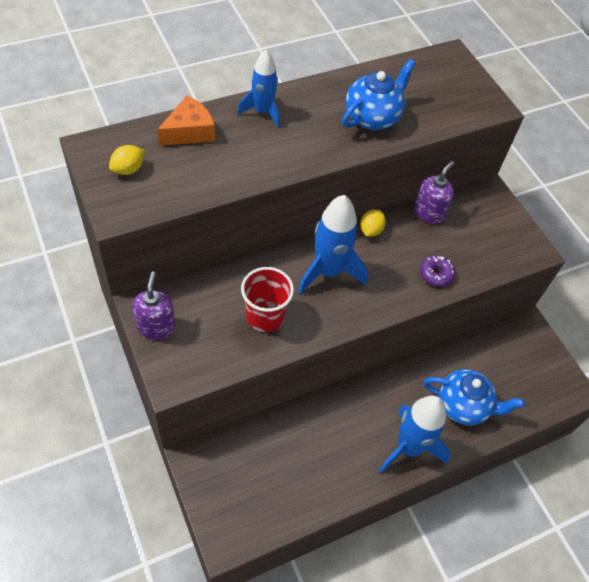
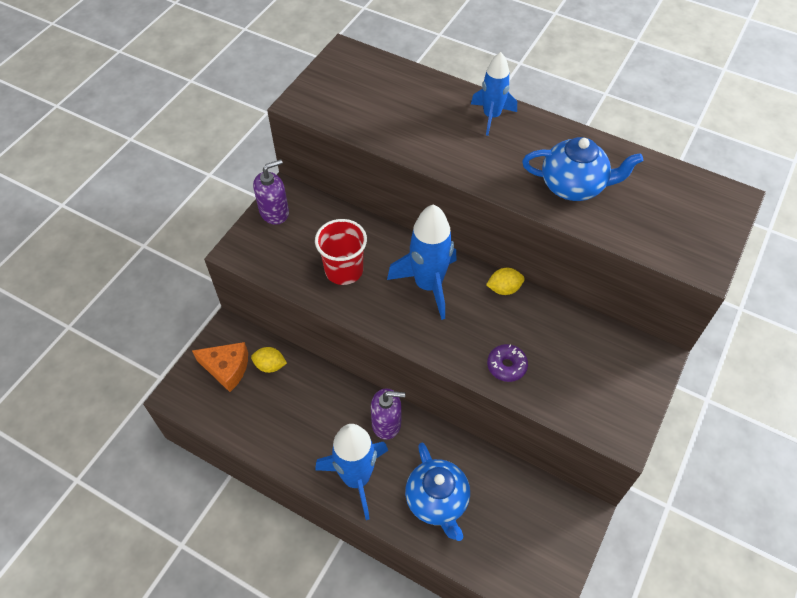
camera: 60 degrees right, 0 degrees up
yellow lemon [109,145,145,175] -> yellow lemon moved to [251,347,287,373]
orange cheese [157,95,215,146] -> orange cheese moved to [192,342,248,392]
purple soap dispenser [414,161,455,224] -> purple soap dispenser moved to [371,388,405,440]

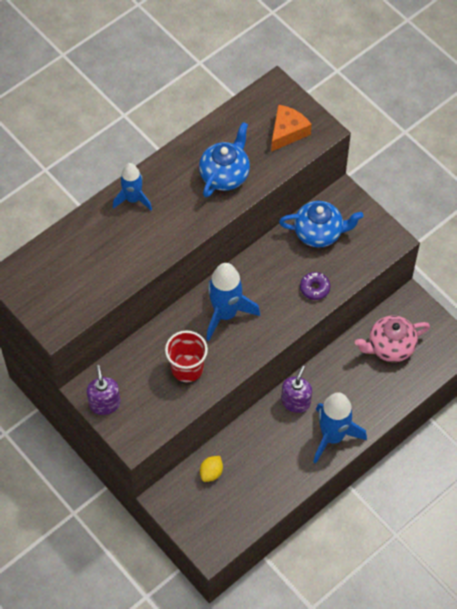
camera: 70 degrees left, 5 degrees up
orange cheese [192,342,248,392] -> orange cheese moved to [271,105,312,152]
blue teapot [405,443,470,541] -> blue teapot moved to [279,201,364,248]
yellow lemon [486,268,525,295] -> none
none -> pink teapot [355,316,430,362]

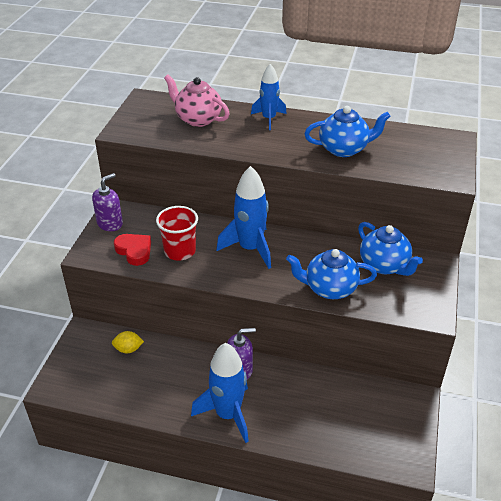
camera: 55 degrees right, 20 degrees down
orange cheese [271,105,312,152] -> none
purple donut [300,272,331,300] -> blue teapot [286,249,377,299]
pink teapot [355,316,430,362] -> pink teapot moved to [164,74,230,127]
none -> red heart [114,234,151,266]

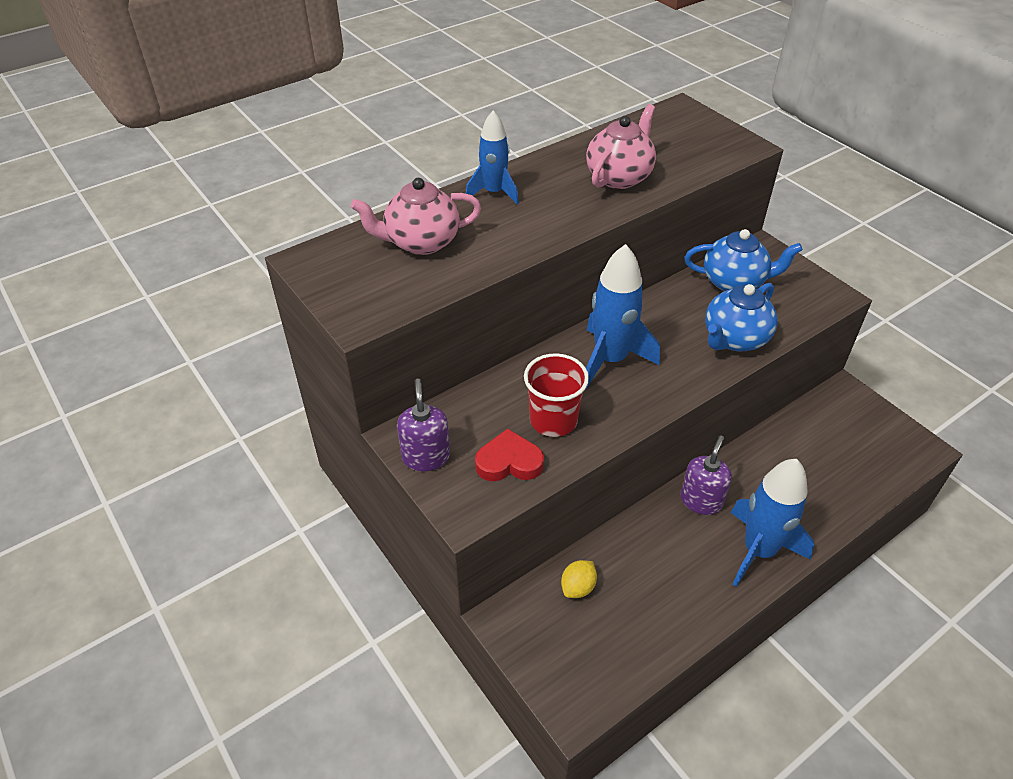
camera: 50 degrees left, 5 degrees up
blue teapot [304,106,391,157] -> pink teapot [586,104,656,189]

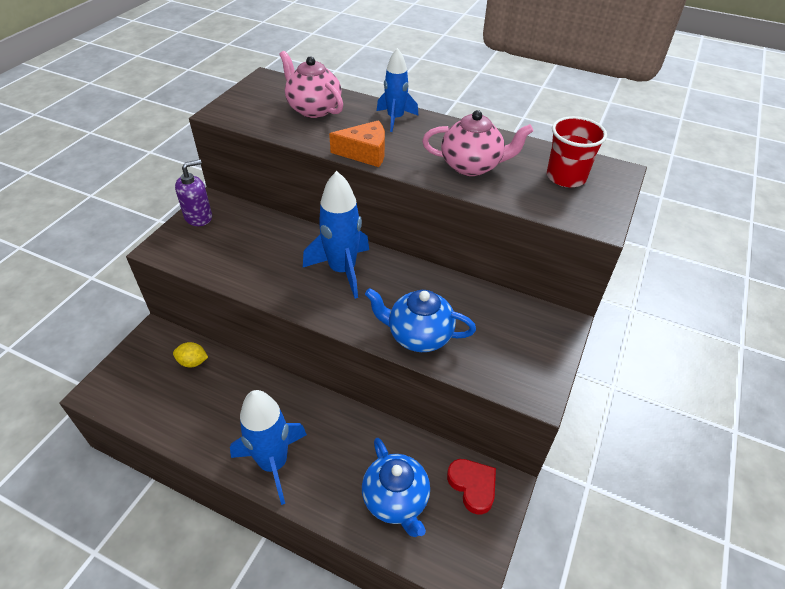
camera: 60 degrees right, 0 degrees up
red heart [475,429,544,481] -> red heart moved to [447,459,496,515]
red cup [524,353,589,437] -> red cup moved to [547,116,607,187]
purple soap dispenser [680,436,732,515] -> none
blue teapot [685,229,803,291] -> blue teapot moved to [362,438,430,537]
none -> orange cheese [329,120,385,167]

